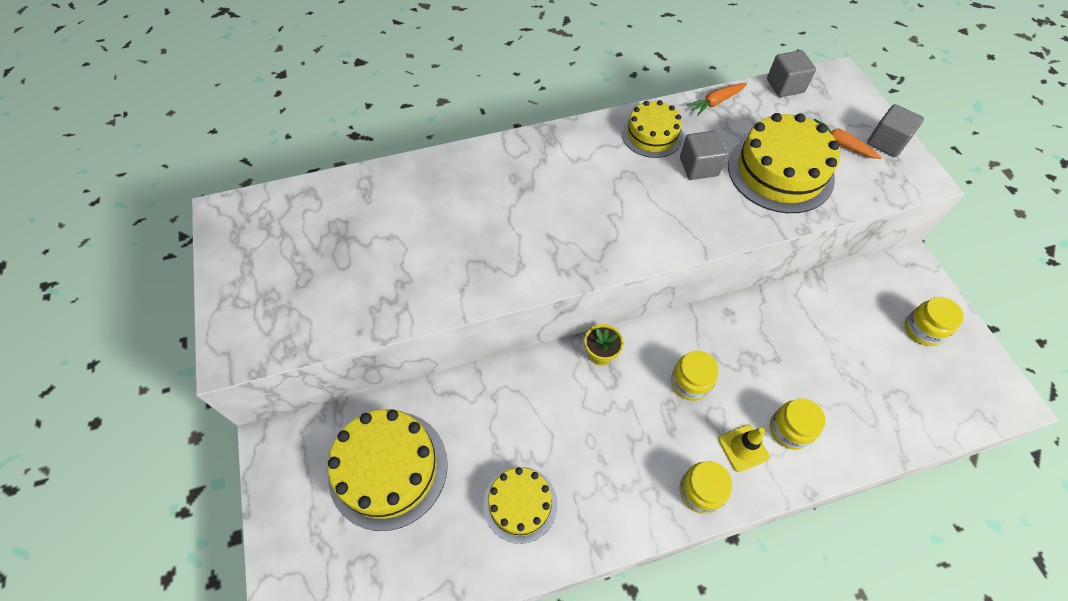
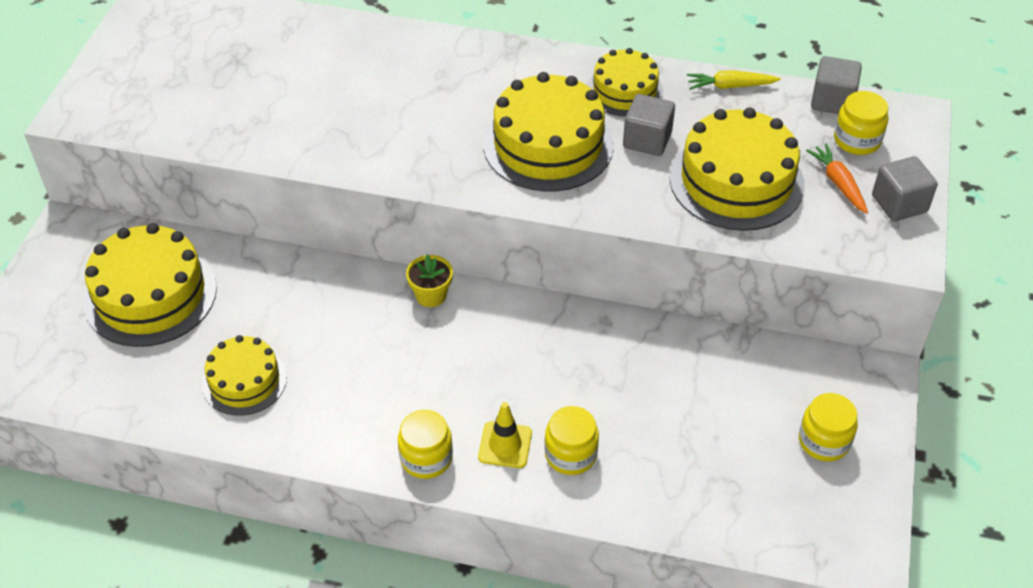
camera: 30 degrees right, 10 degrees down
yellow jar [671,350,719,401] -> yellow jar moved to [834,91,889,155]
orange carrot [687,83,747,116] -> yellow carrot [687,70,781,90]
none -> yellow cake [483,72,614,192]

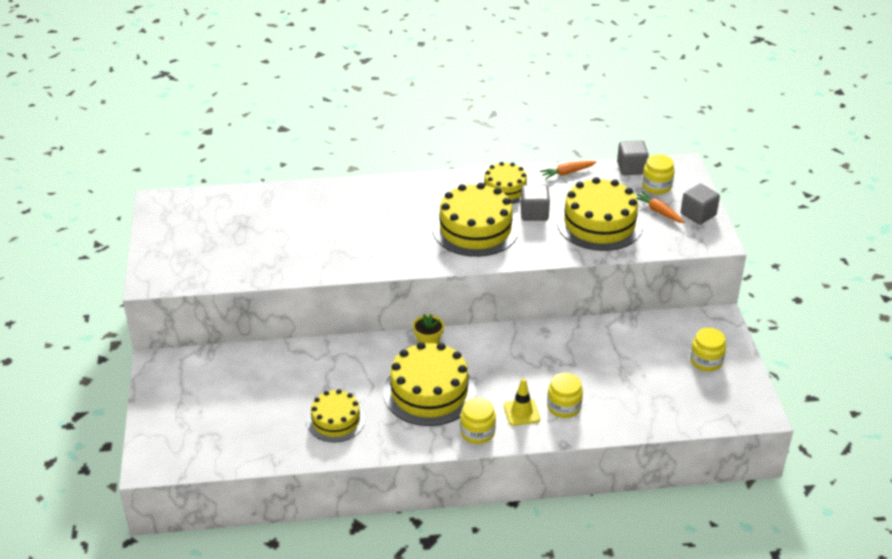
camera: 20 degrees left, 10 degrees down
yellow cake [84,223,217,347] -> yellow cake moved to [383,342,476,426]
yellow carrot [687,70,781,90] -> orange carrot [539,161,596,179]

